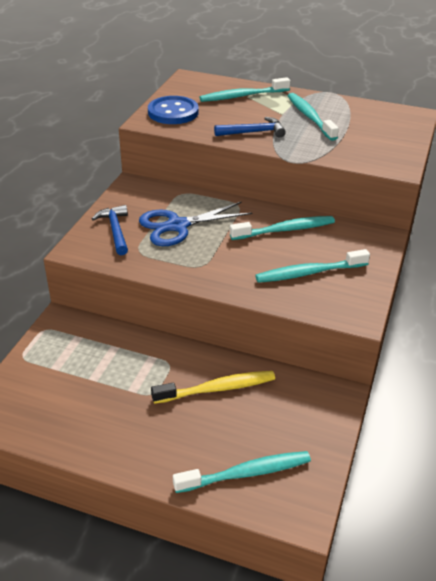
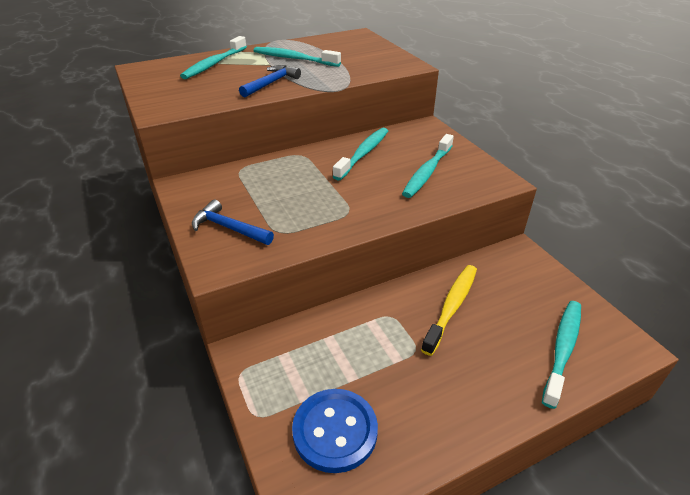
camera: 45 degrees left, 0 degrees up
blue scissors [139,202,252,246] -> none
blue button [148,96,199,124] -> blue button moved to [292,389,378,473]

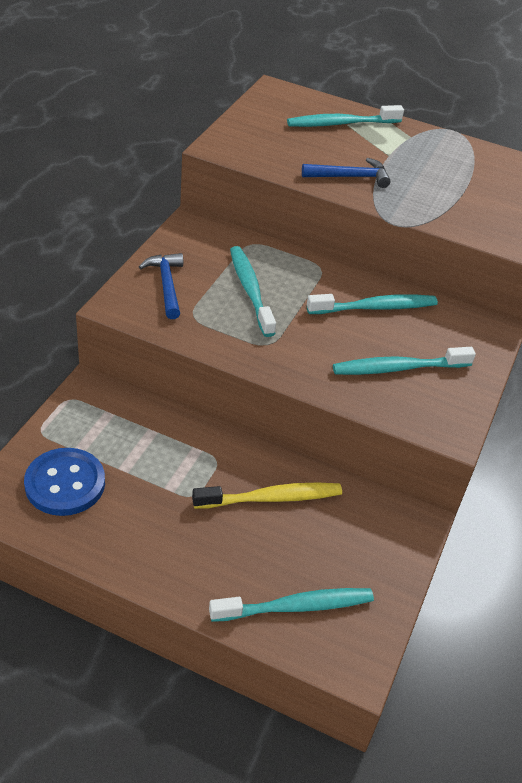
camera: 45 degrees right, 5 degrees up
turquoise toothbrush [254,47,341,67] -> turquoise toothbrush moved to [230,246,276,337]

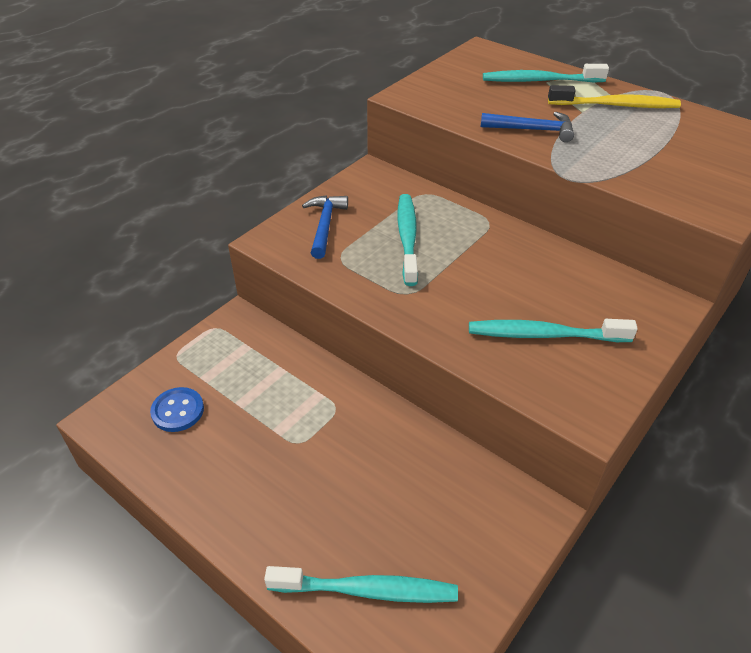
camera: 20 degrees right, 0 degrees up
blue button [24,448,105,516] -> blue button [150,387,204,432], size x0.64
yellow toothbrush [192,483,342,509] -> yellow toothbrush moved to [548,85,681,108]
turquoise toothbrush [307,294,438,314] -> none

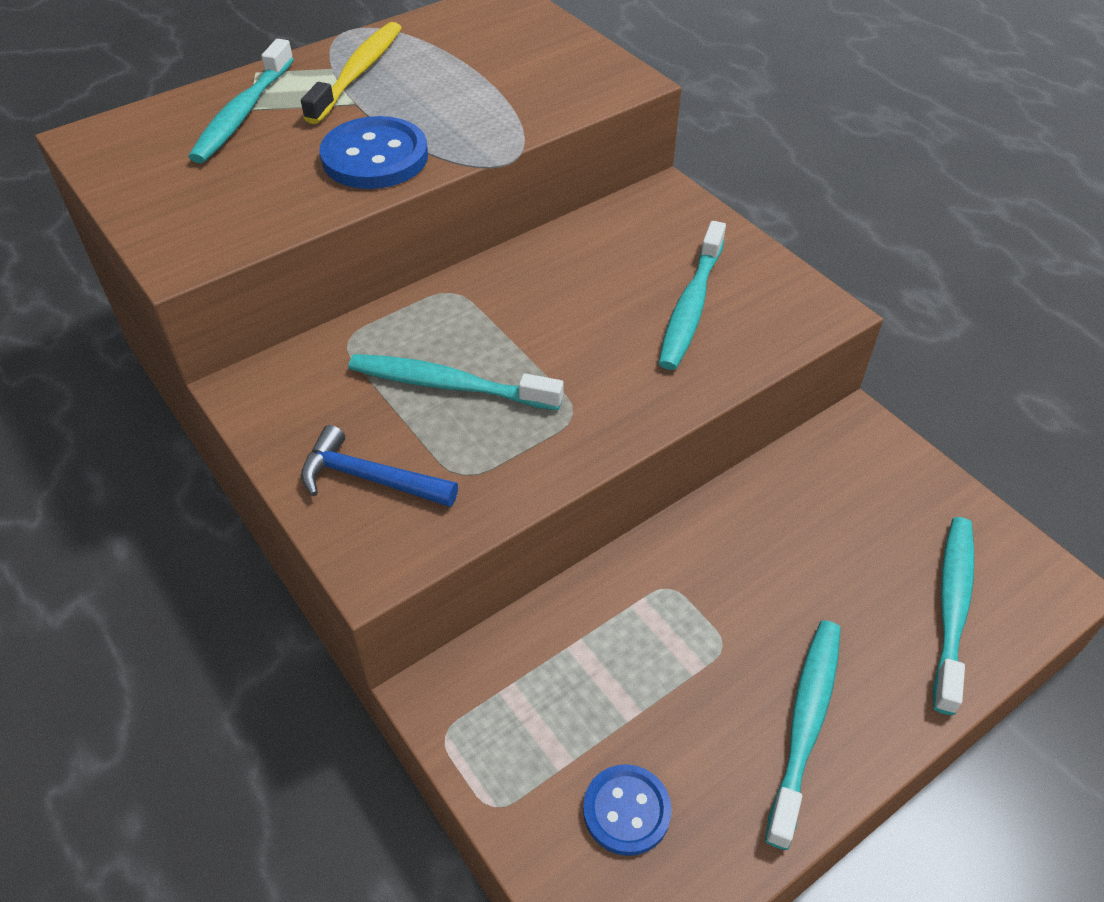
camera: 75 degrees left, 5 degrees up
blue hammer [481,112,574,142] -> blue button [320,116,428,189]
none -> turquoise toothbrush [765,620,841,850]

